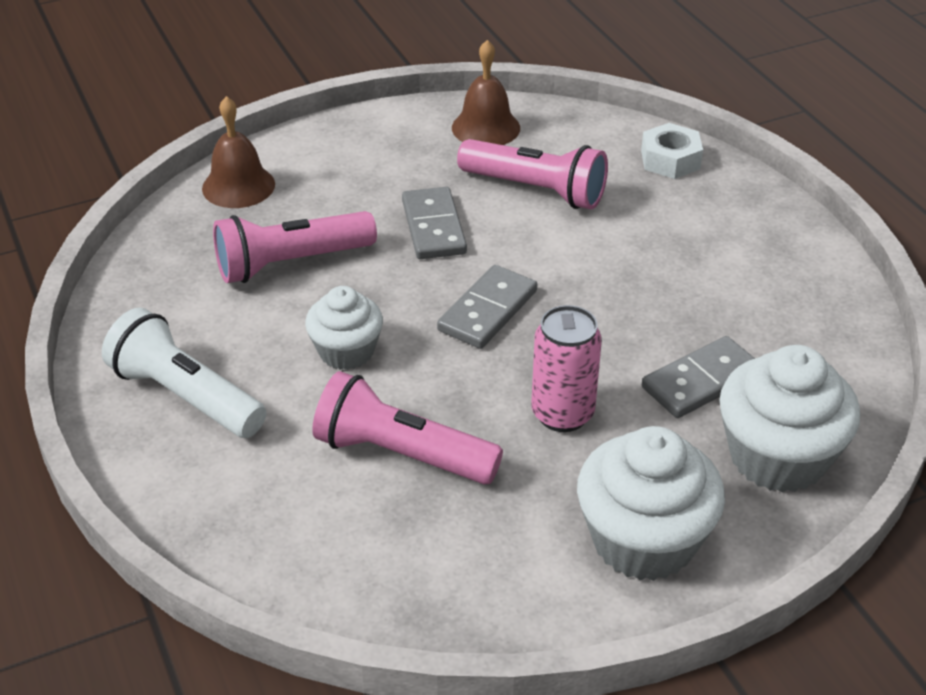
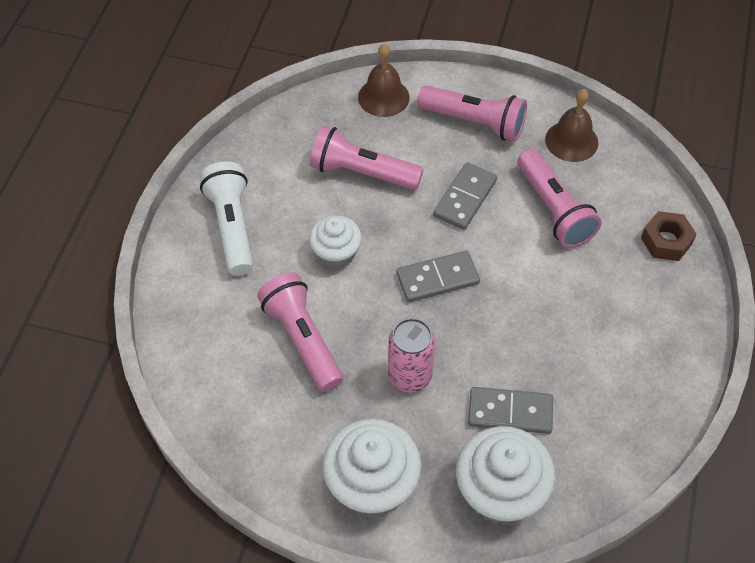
camera: 40 degrees right, 15 degrees up
white nut [641,123,703,179] -> brown nut [641,211,697,261]
none -> pink flashlight [417,85,527,141]

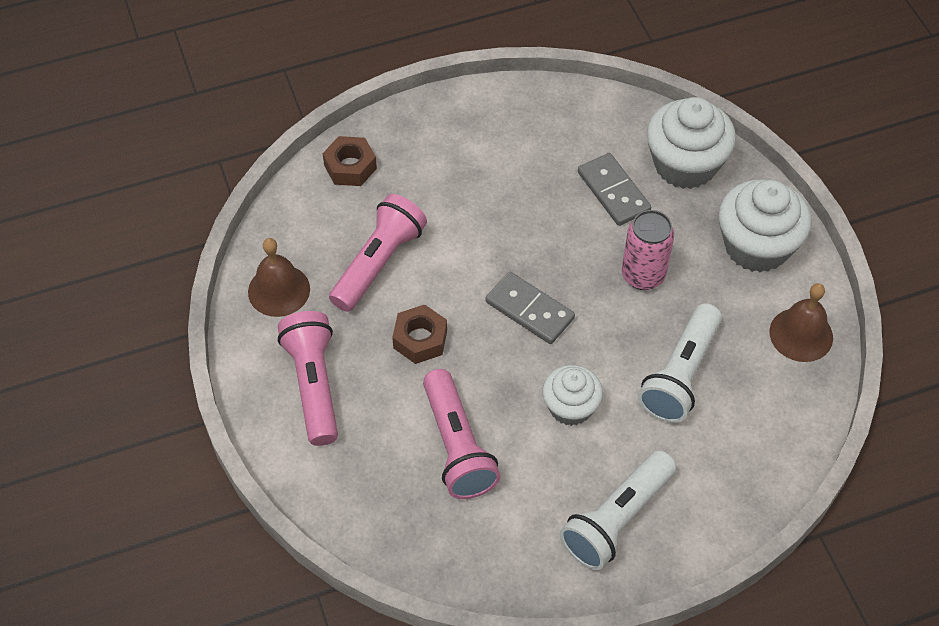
camera: 125 degrees left, 0 degrees up
pink flashlight [257,273,343,392] -> white flashlight [638,304,722,423]
brown bell [358,44,409,117] -> brown bell moved to [769,283,833,362]
grey domino [433,162,497,230] -> brown nut [392,305,447,364]

